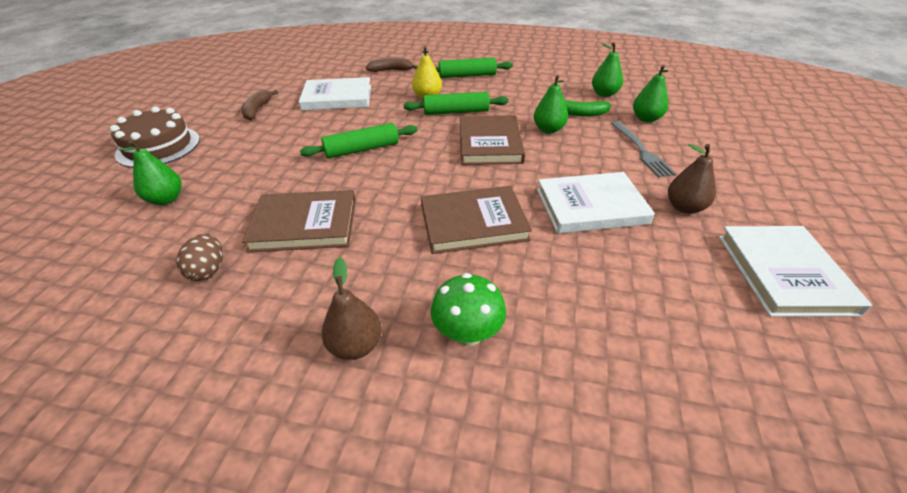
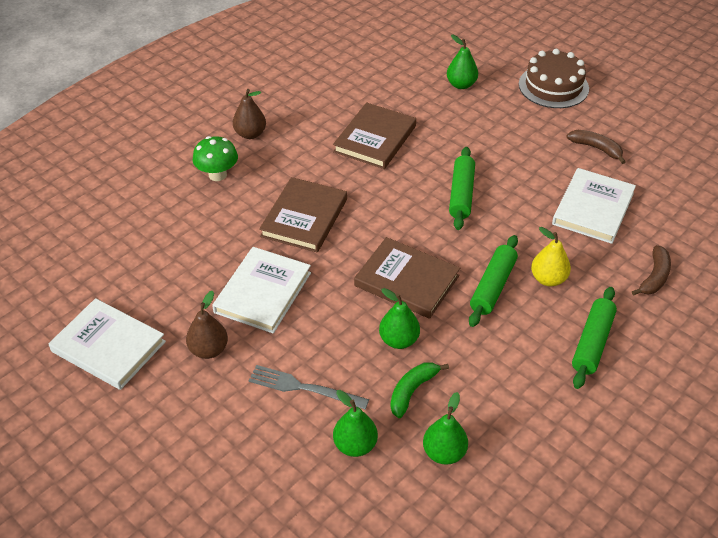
camera: 120 degrees right, 5 degrees up
brown egg [176,234,223,281] -> none

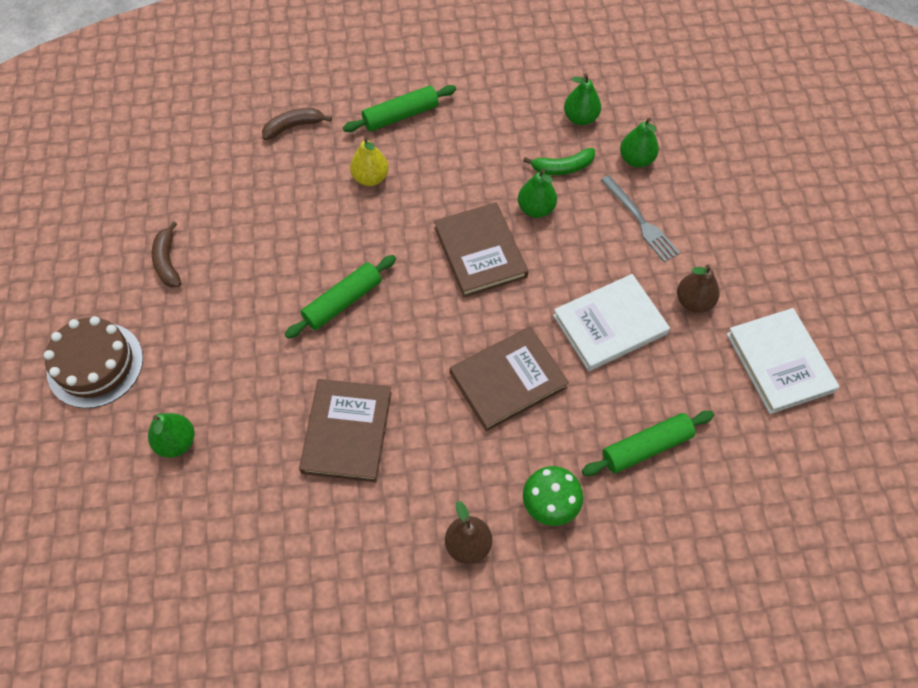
camera: 140 degrees left, 15 degrees up
brown book [333,102,416,169] -> brown book turned 60 degrees counterclockwise [299,379,392,482]
green rolling pin [469,235,518,327] -> green rolling pin moved to [582,411,714,476]
white book [552,168,636,244] -> none

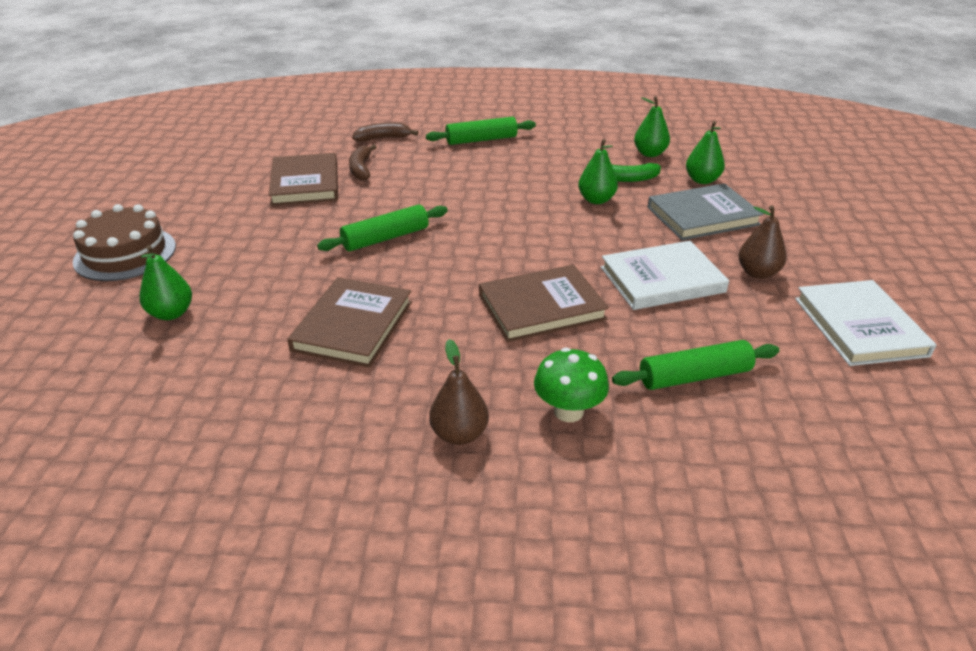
camera: 10 degrees right, 25 degrees down
brown banana [152,221,181,288] -> brown banana moved to [349,144,376,181]
yellow pear [350,137,389,186] -> none
brown book [434,202,528,297] -> brown book moved to [269,153,338,206]
grey fork [601,175,680,262] -> grey book [648,183,763,240]

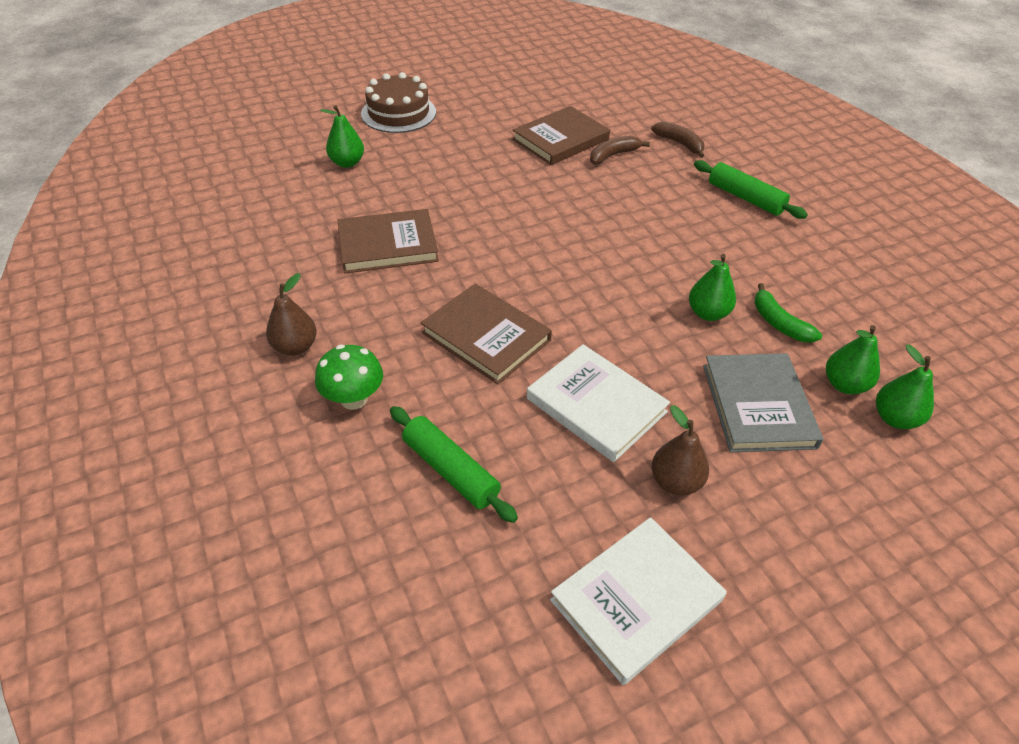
camera: 60 degrees right, 10 degrees up
green rolling pin [317,205,448,251] -> none
green pear [634,96,670,157] -> green pear moved to [876,344,934,429]
grey book [648,183,763,240] -> grey book turned 45 degrees clockwise [703,353,823,452]

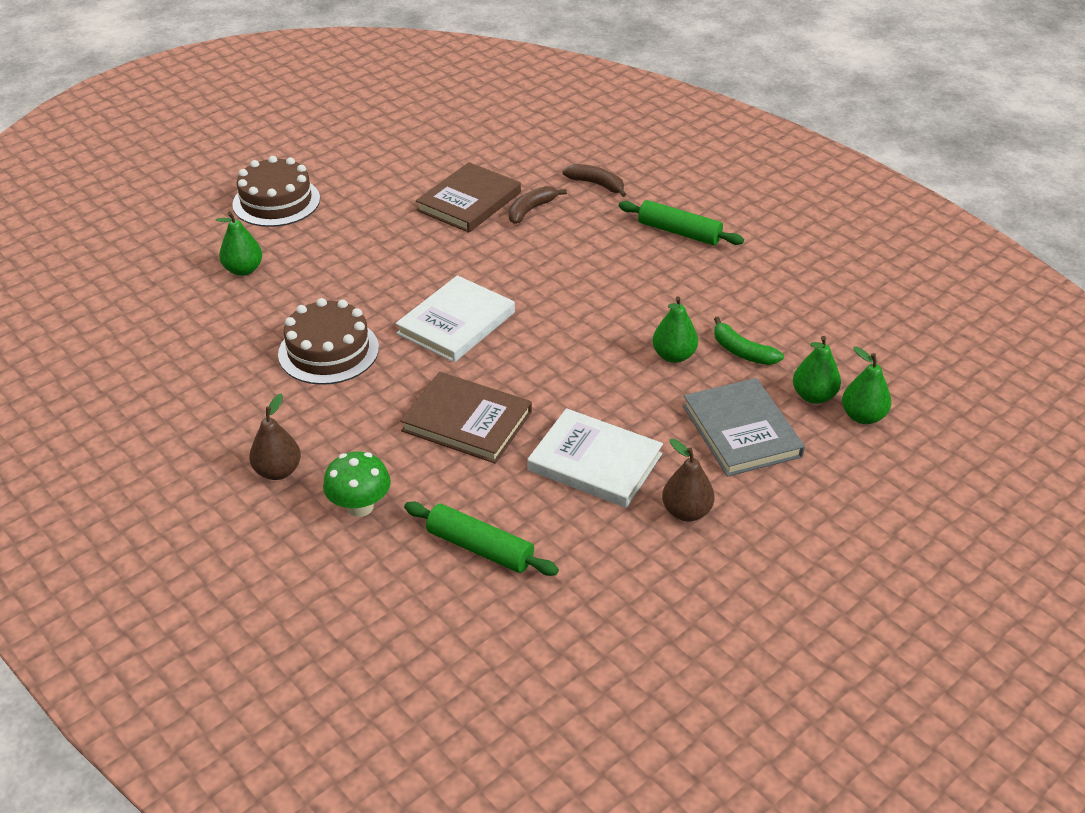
camera: 15 degrees left, 5 degrees down
brown book [337,209,439,273] -> brown cake [278,298,379,385]
white book [550,517,727,685] -> white book moved to [395,275,515,362]

